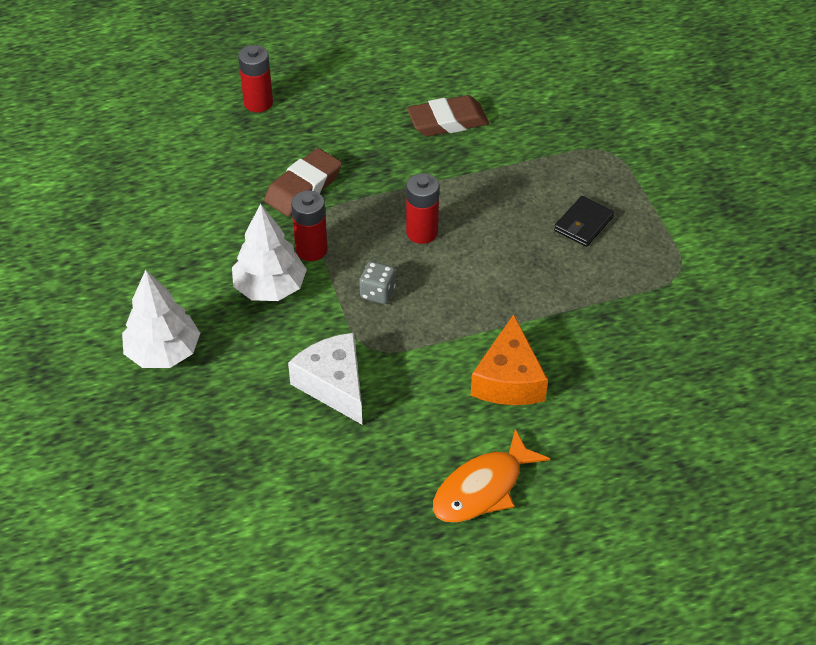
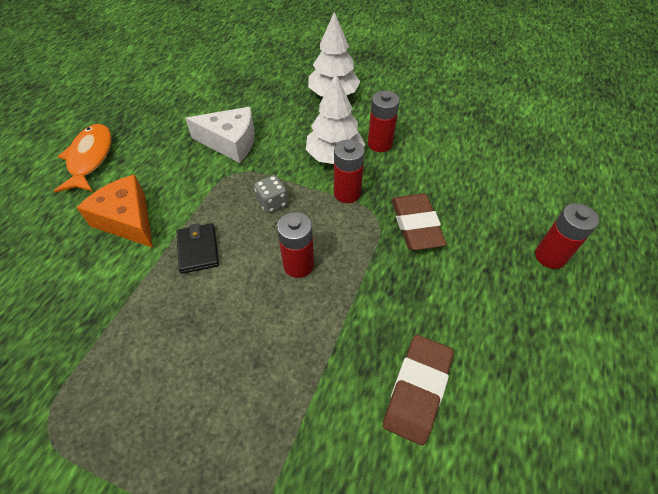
camera: 130 degrees right, 5 degrees up
black wallet [554,196,614,247] -> black wallet moved to [177,223,219,274]
none -> red battery [368,91,400,152]

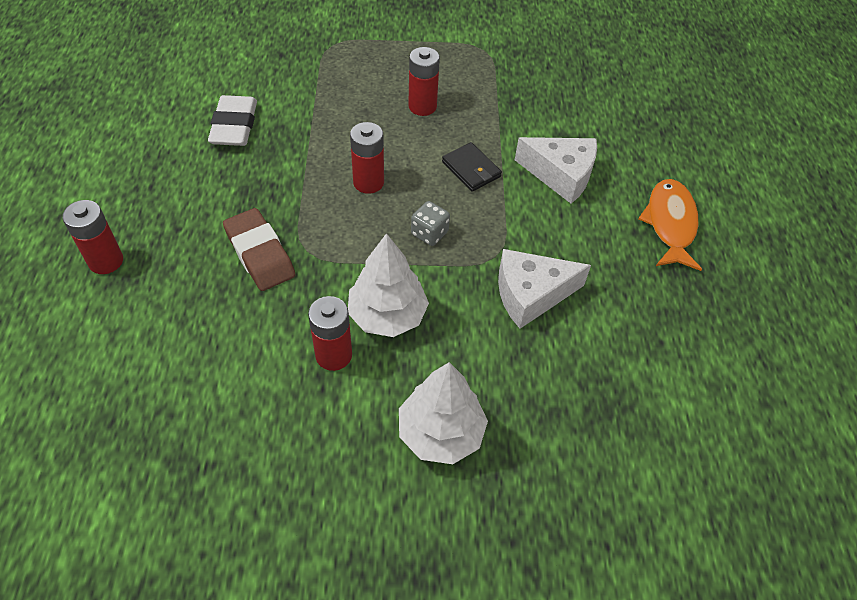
camera: 155 degrees right, 0 degrees up
orange fish [54,124,111,193] -> orange fish turned 150 degrees counterclockwise [638,179,702,271]
orange cheese [77,175,153,248] -> white cheese [515,137,597,204]
red battery [334,139,365,203] -> red battery moved to [408,47,440,116]
brown eraser [383,335,454,446] -> white eraser [208,95,257,146]

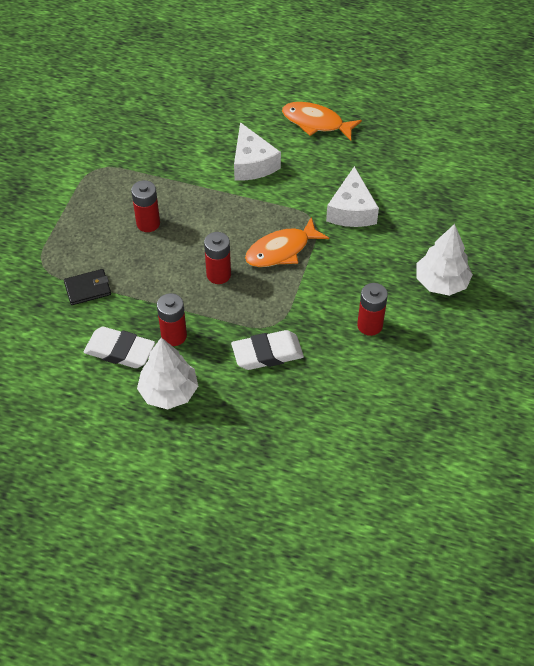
camera: 70 degrees left, 0 degrees up
red battery [63,200,123,274] -> red battery moved to [157,293,187,346]
brown eraser [223,208,296,291] -> white eraser [231,330,304,370]
white tree [348,233,429,337] -> white tree moved to [137,337,198,410]
grey dice [411,201,450,246] -> orange fish [245,217,329,267]
black wallet [442,142,502,192] -> black wallet moved to [64,269,111,305]
white cheese [515,137,597,204] -> white cheese turned 120 degrees clockwise [234,122,281,180]

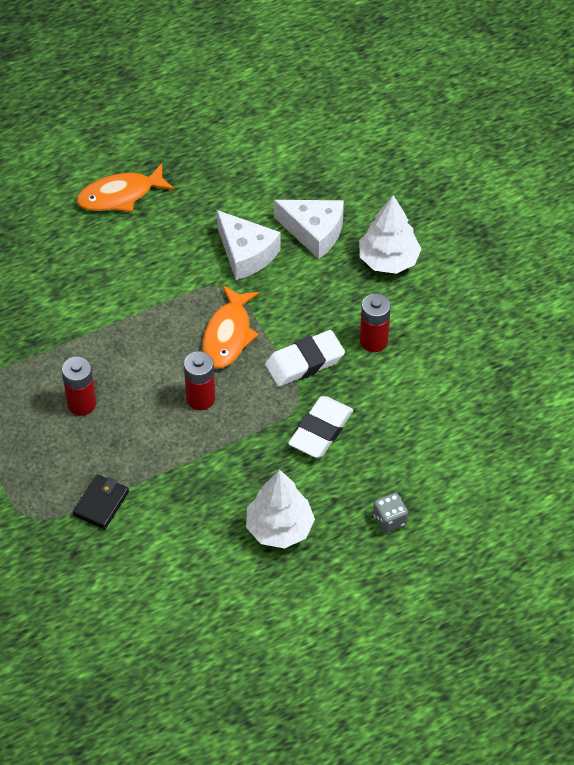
camera: 45 degrees left, 0 degrees up
white eraser [84,327,155,368] -> white eraser moved to [265,330,345,387]
red battery [157,293,187,346] -> none
white cheese [234,122,281,180] -> white cheese moved to [274,200,344,259]
none -> grey dice [373,493,408,533]

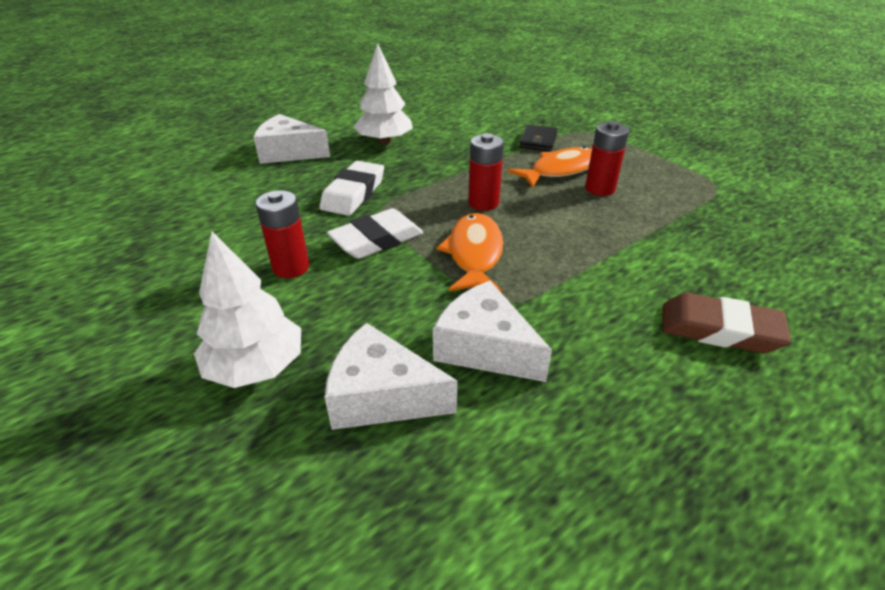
camera: 170 degrees right, 15 degrees down
orange fish [77,163,175,212] -> orange fish moved to [508,146,592,188]
grey dice [373,493,408,533] -> white cheese [254,114,330,164]
none -> brown eraser [662,293,791,353]

